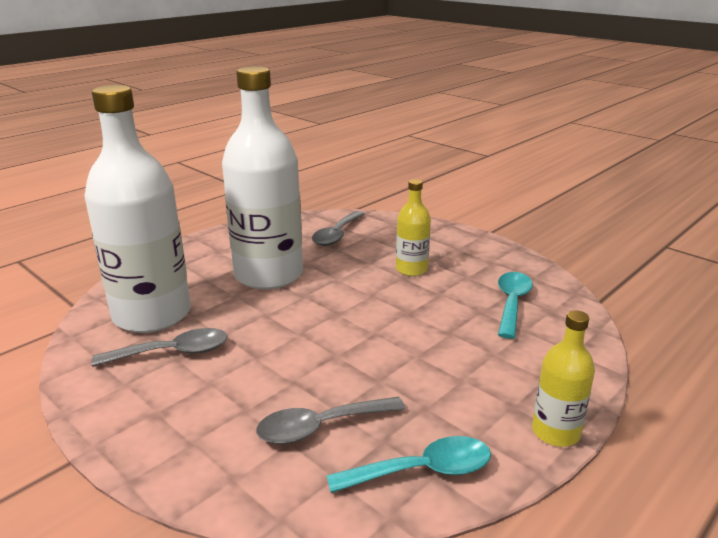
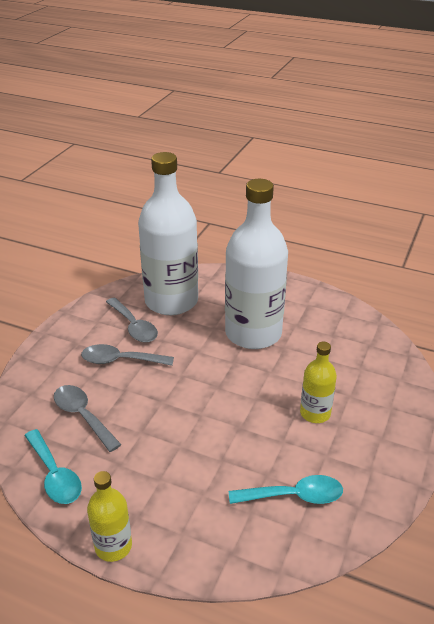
camera: 70 degrees right, 10 degrees up
grey spoon [312,211,365,246] -> grey spoon moved to [81,344,174,366]

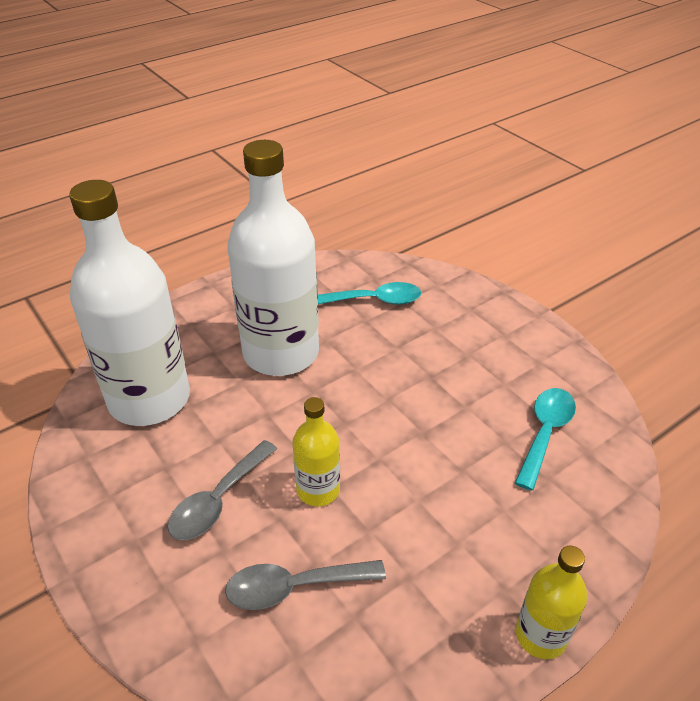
camera: 60 degrees left, 5 degrees up
turquoise spoon [25,429,82,504] -> turquoise spoon moved to [318,282,421,305]
grey spoon [106,297,158,343] -> none
yellow bottle [300,342,337,423] -> yellow bottle moved to [292,397,340,506]

